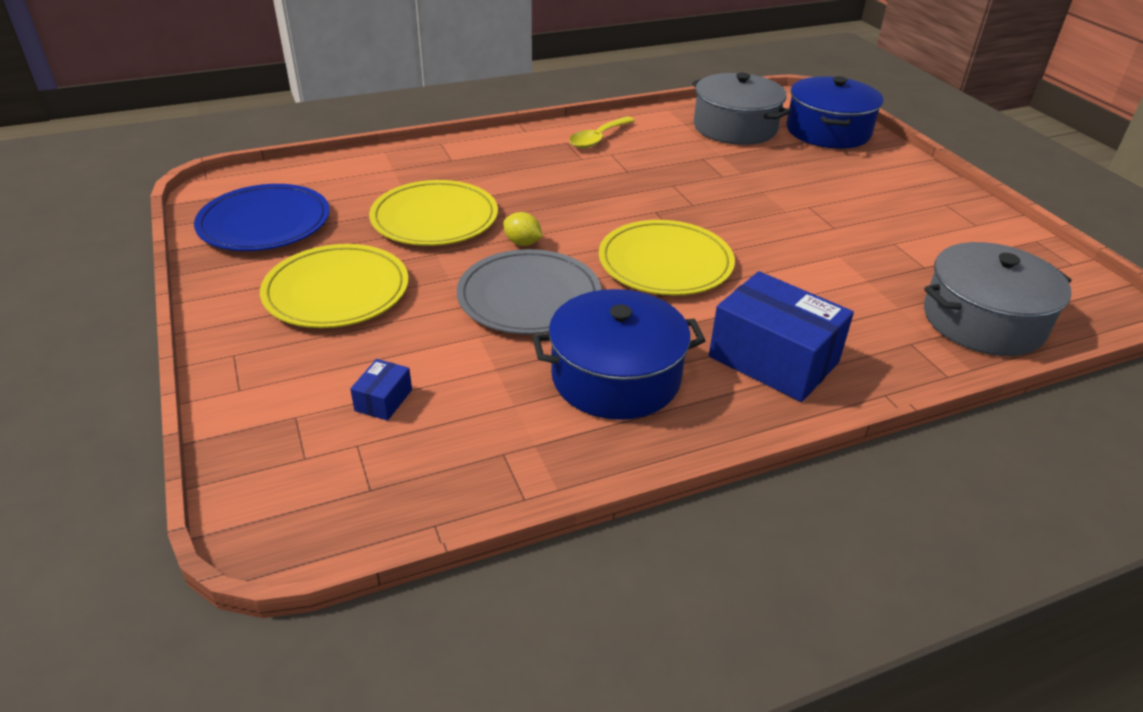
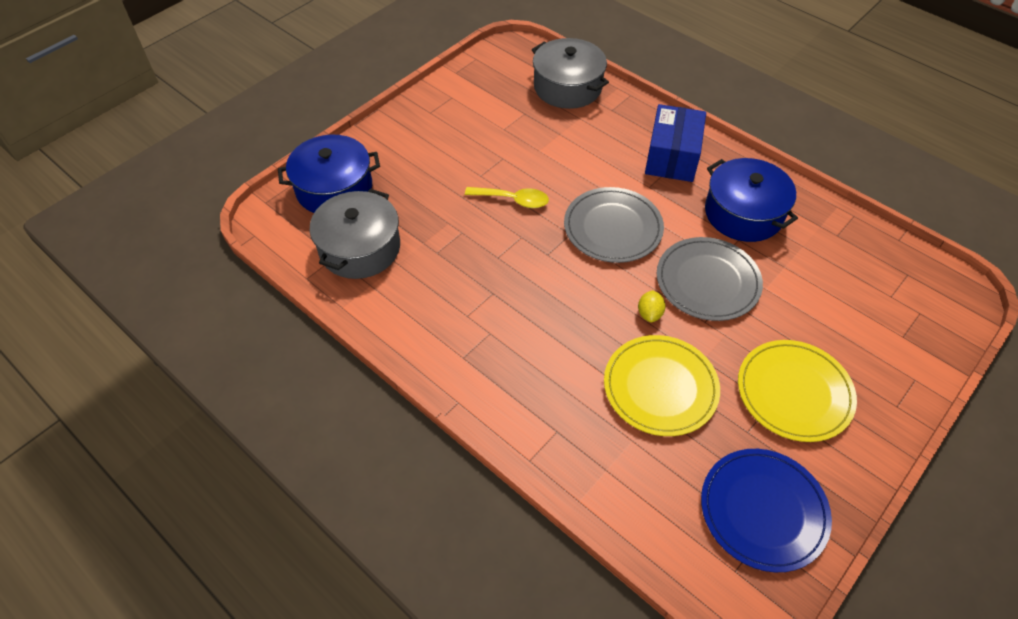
camera: 115 degrees left, 15 degrees up
blue box [350,359,412,421] -> none
yellow spoon [569,117,635,148] -> yellow spoon moved to [465,187,549,208]
yellow plate [599,220,735,295] -> grey plate [564,187,664,263]

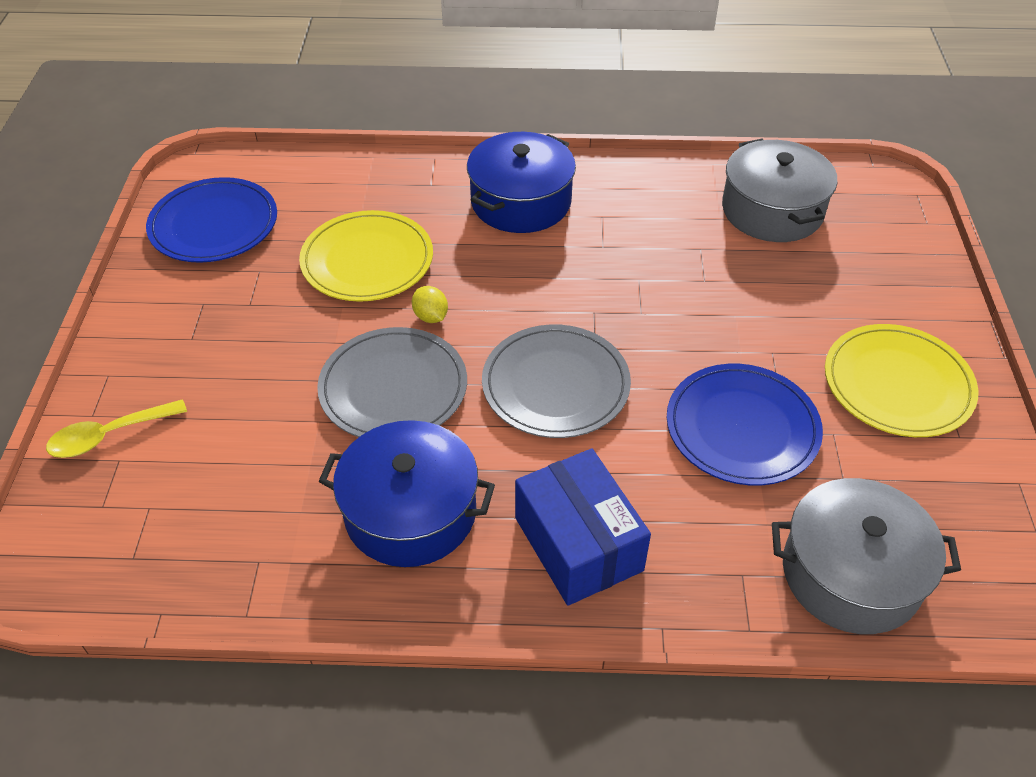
camera: 140 degrees right, 5 degrees down
blue pot [278,134,380,213] -> blue pot moved to [467,132,576,233]
yellow spoon [465,187,549,208] -> yellow spoon moved to [46,399,187,458]
yellow plate [738,340,857,442] -> yellow plate moved to [825,324,978,437]
none -> blue plate [667,364,823,485]

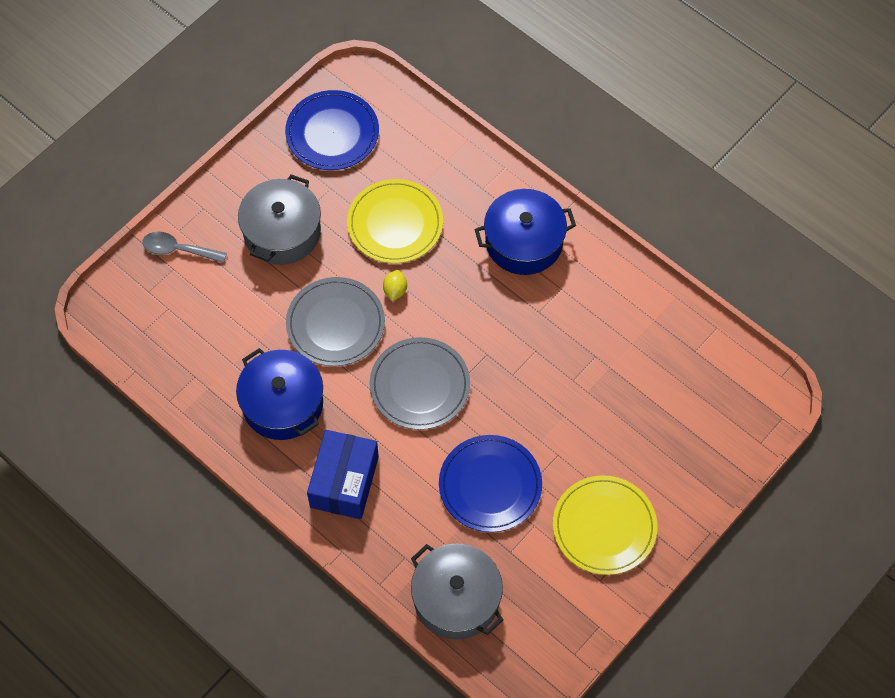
camera: 40 degrees right, 15 degrees up
yellow spoon [46,399,187,458] -> grey spoon [142,232,227,263]
grey pot [722,139,837,242] -> grey pot moved to [238,174,321,265]

